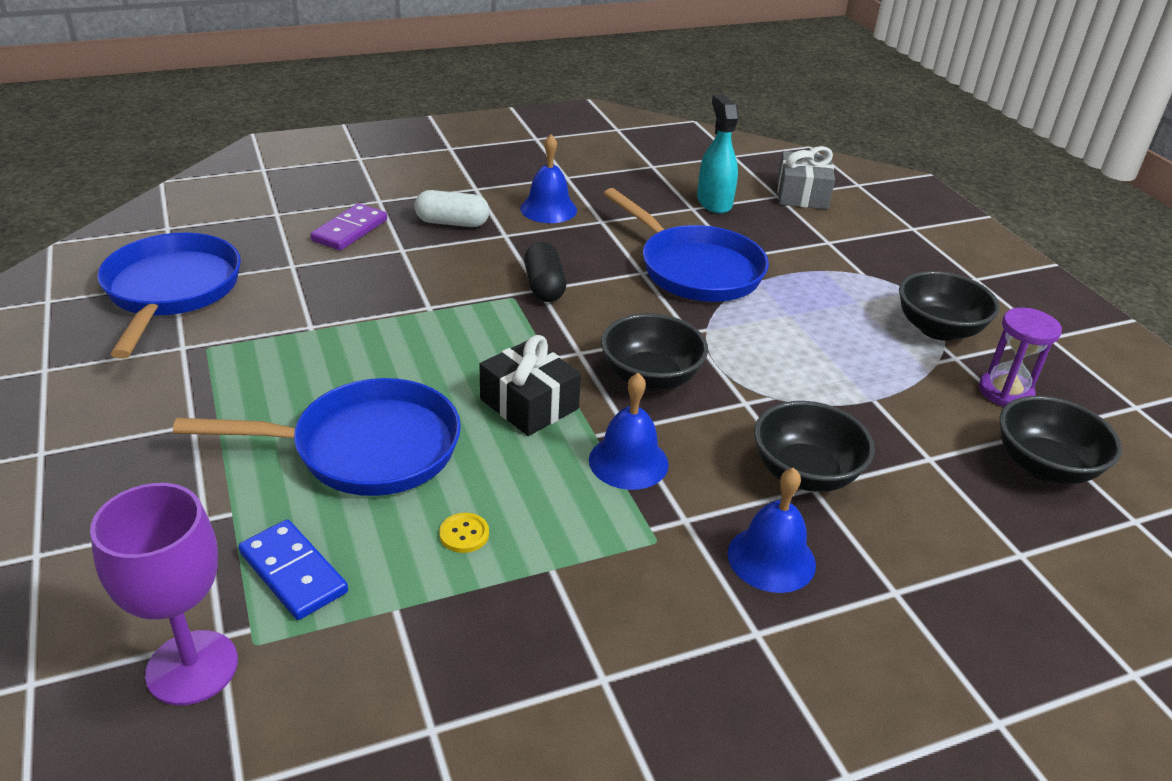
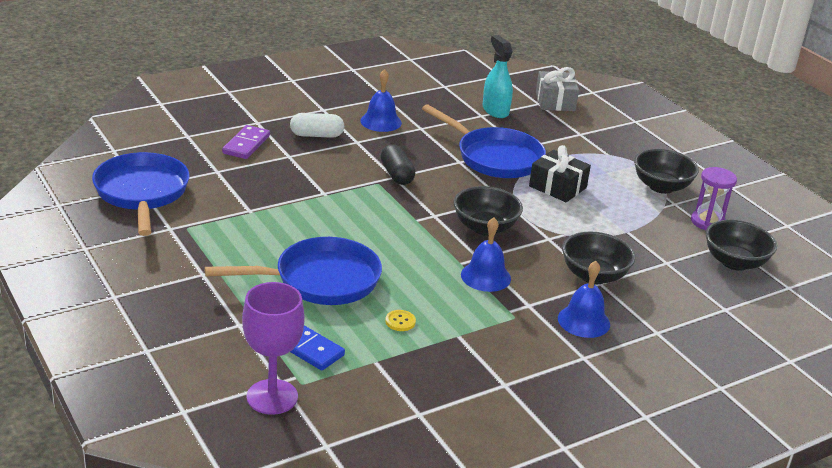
camera: 10 degrees left, 5 degrees down
black gift [480,335,581,436] -> black gift moved to [529,145,591,202]

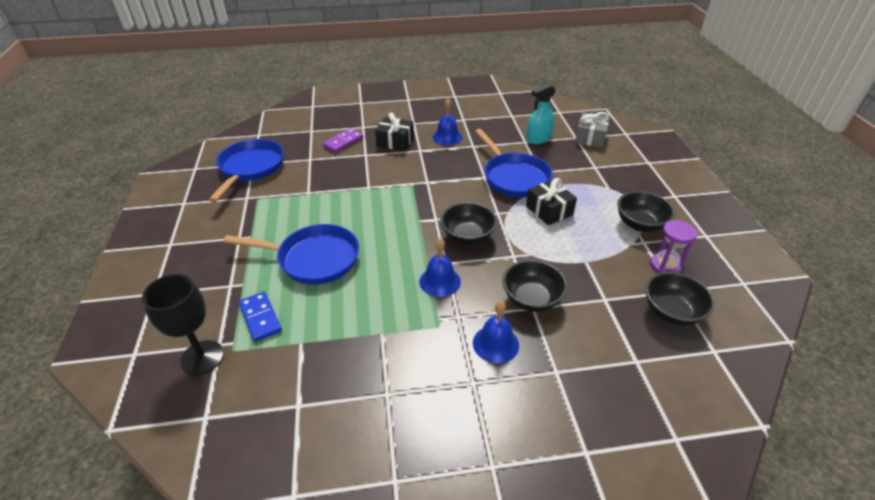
camera: 25 degrees right, 10 degrees up
purple goblet [242,282,305,415] -> black goblet [142,274,224,375]
white capsule [290,113,344,138] -> black gift [375,112,414,151]
black capsule [381,145,415,185] -> none
yellow button [385,310,416,331] -> none
turquoise spray bottle [483,35,513,118] -> turquoise spray bottle turned 120 degrees counterclockwise [526,84,556,144]

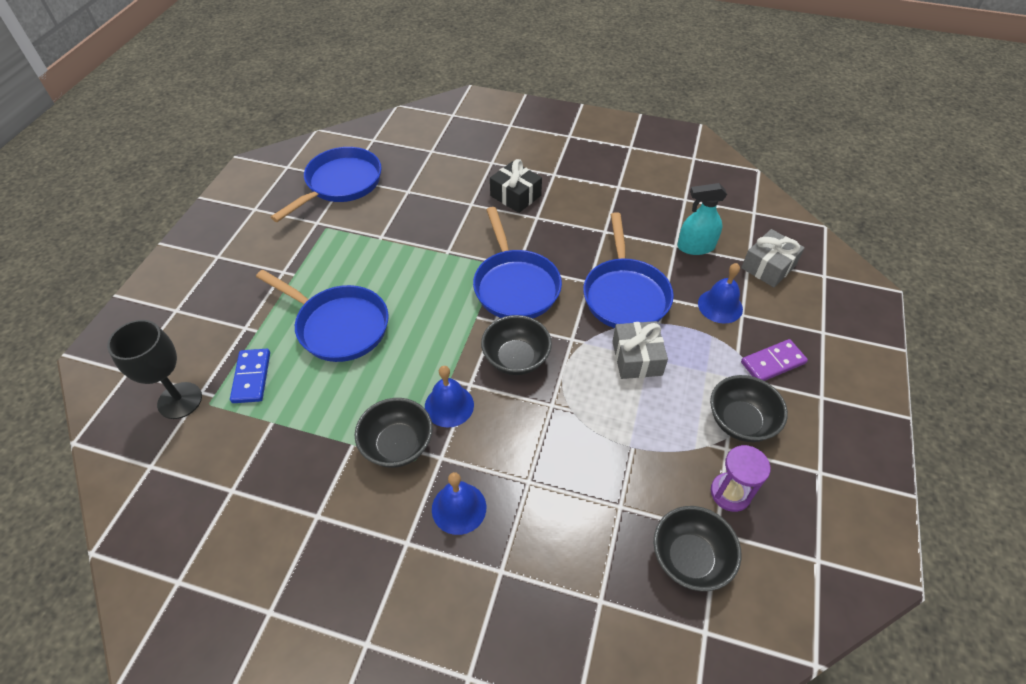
camera: 25 degrees right, 10 degrees up
purple domino [323,128,363,153] -> purple domino moved to [741,339,808,381]
blue bell [432,99,462,145] -> blue bell moved to [698,263,743,324]
black bowl [502,260,567,312] -> black bowl moved to [355,398,433,468]
black gift [526,178,577,225] -> grey gift [612,321,668,379]
none -> blue pan [473,207,562,318]

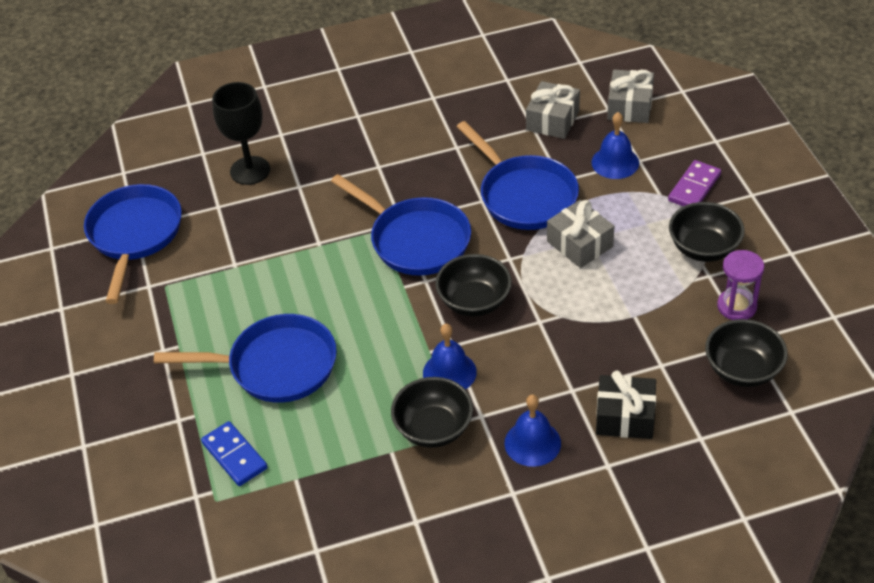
camera: 30 degrees left, 5 degrees down
black goblet [107,320,202,419] -> black goblet moved to [212,82,270,185]
black gift [490,159,542,213] -> black gift moved to [596,371,656,439]
turquoise spray bottle [677,183,727,255] -> grey gift [526,81,580,139]

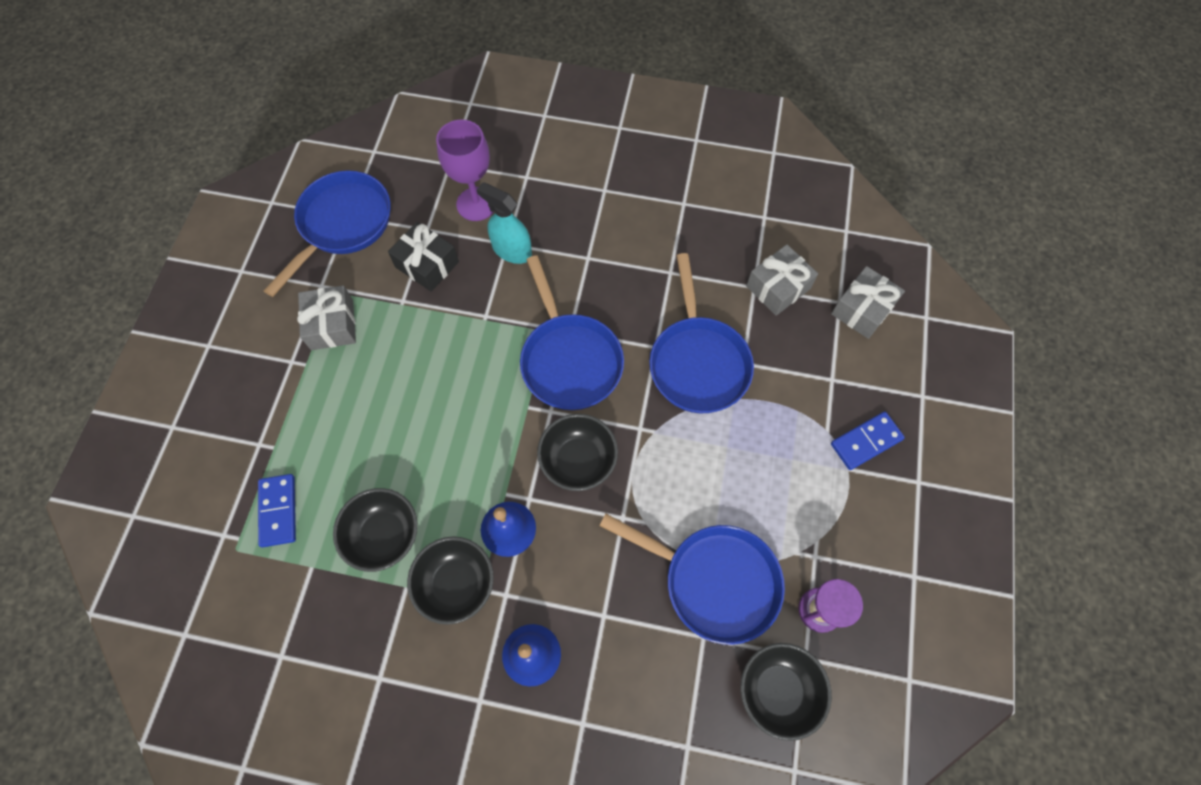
camera: 25 degrees right, 20 degrees up
blue pan [154,314,337,403] -> blue pan moved to [599,513,785,645]
black goblet [212,82,270,185] -> purple goblet [436,120,493,221]
grey gift [547,200,614,268] -> grey gift moved to [297,286,356,350]
blue bell [591,112,639,179] -> none
black gift [596,371,656,439] -> black gift moved to [388,222,459,292]
purple domino [668,160,721,206] -> blue domino [831,412,905,470]
black bowl [669,202,745,262] -> black bowl moved to [333,488,418,572]
none -> turquoise spray bottle [477,182,532,264]

